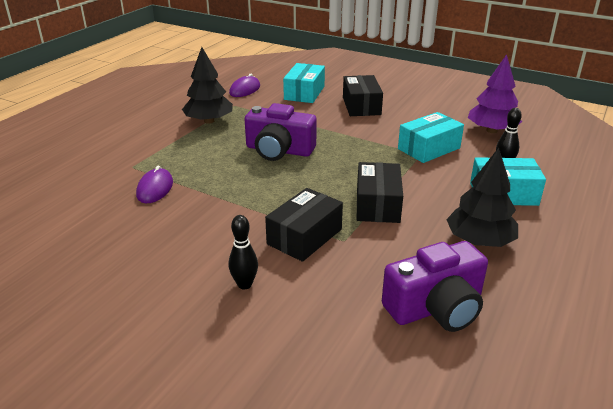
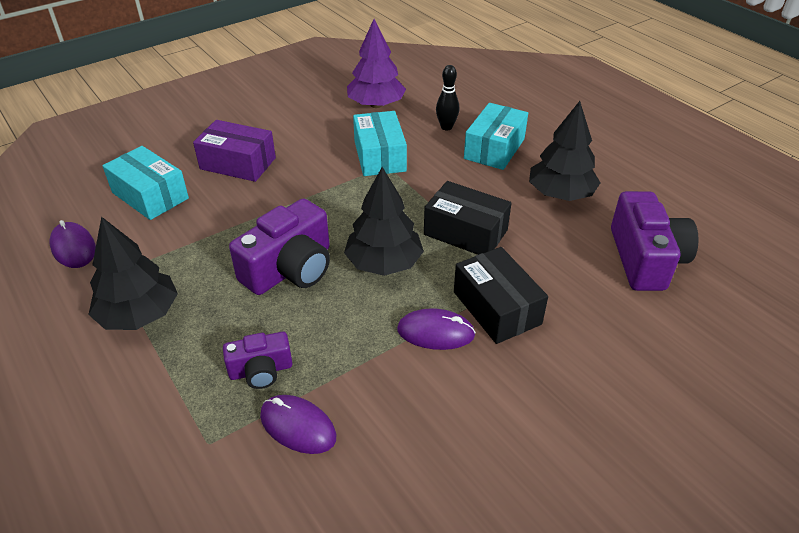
camera: 65 degrees left, 10 degrees up
black bowling pin [229,215,258,289] -> none
black box [343,75,383,116] -> purple box [193,120,276,182]
none -> purple camera [223,332,293,389]
none -> black tree [344,167,424,276]
none -> purple mouse [397,308,476,350]

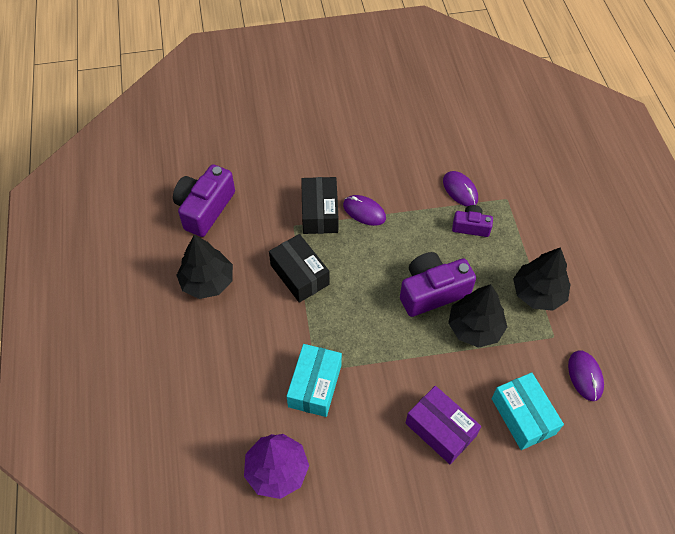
camera: 155 degrees left, 15 degrees up
black tree [344,167,424,276] -> black tree moved to [448,284,507,348]
black bowling pin [436,65,459,130] -> none
turquoise box [464,103,528,170] -> none

